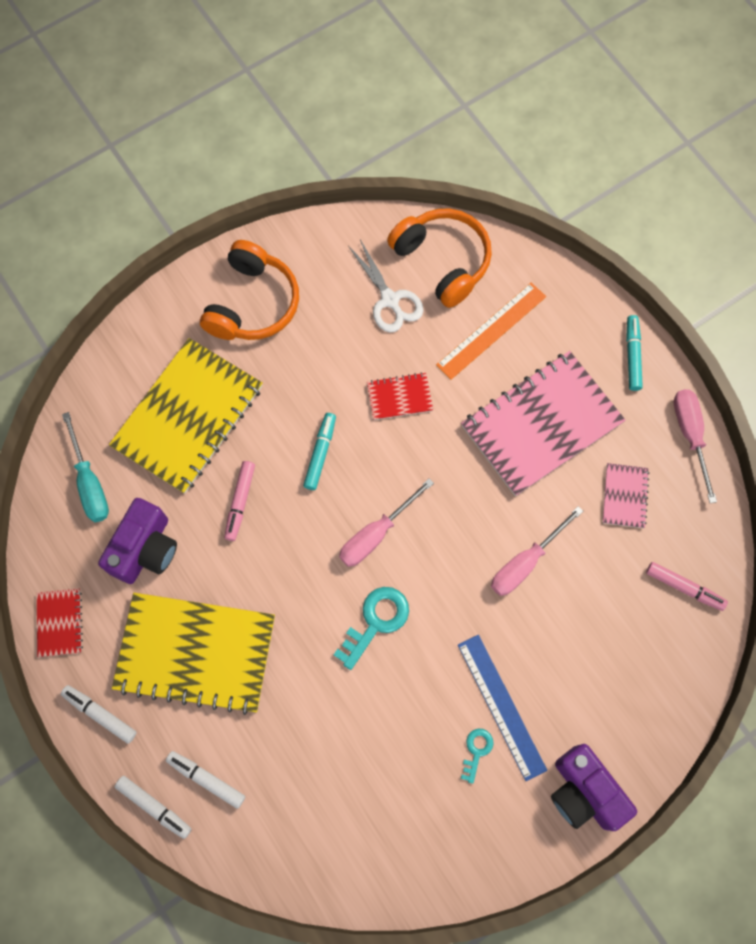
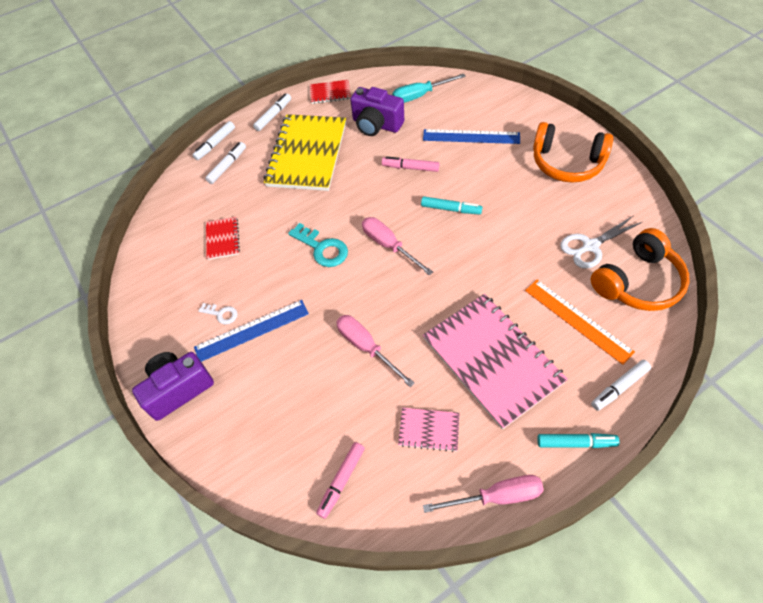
camera: 95 degrees right, 15 degrees down
yellow notebook [109,338,263,494] -> blue ruler [423,129,520,144]
red notebook [367,372,433,420] -> red notebook moved to [206,217,240,260]
turquoise key [461,728,494,784] -> white key [198,303,237,324]
none -> white marker [591,360,651,411]

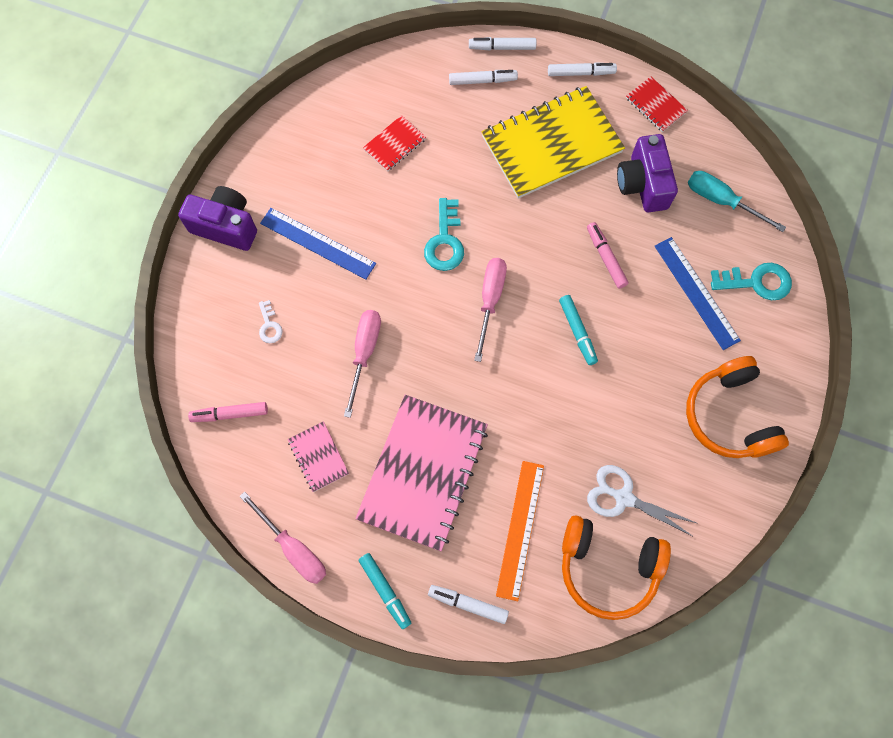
camera: 50 degrees right, 15 degrees up
white key [198,303,237,324] -> white key moved to [259,300,282,343]
none -> turquoise key [711,263,792,300]

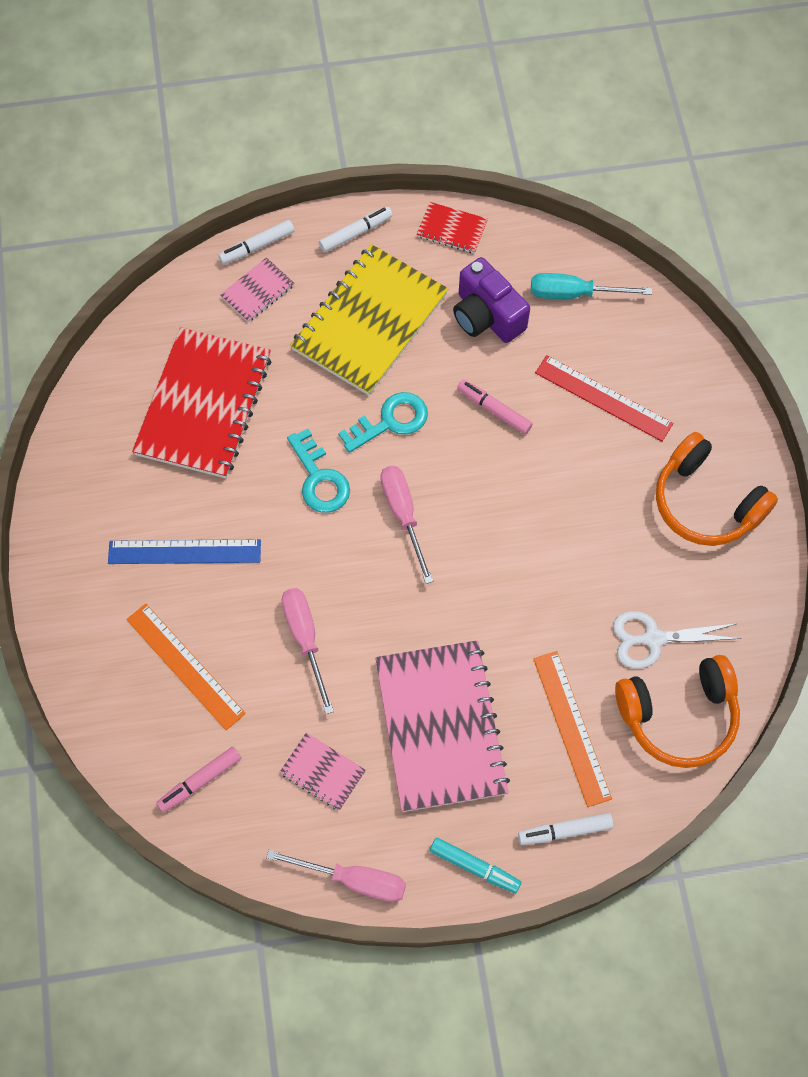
camera: 30 degrees left, 5 degrees down
purple camera [178,186,257,251] -> none
white key [259,300,282,343] -> orange ruler [126,604,246,730]
red notebook [363,115,426,172] -> red notebook [132,327,271,478], size x2.23
white marker [449,70,518,85] -> pink notebook [220,257,294,322]
turquoise marker [559,295,598,365] -> none
blue ruler [655,237,741,350] -> red ruler [535,355,673,441]
turquoise key [711,263,792,300] -> turquoise key moved to [338,392,428,453]

